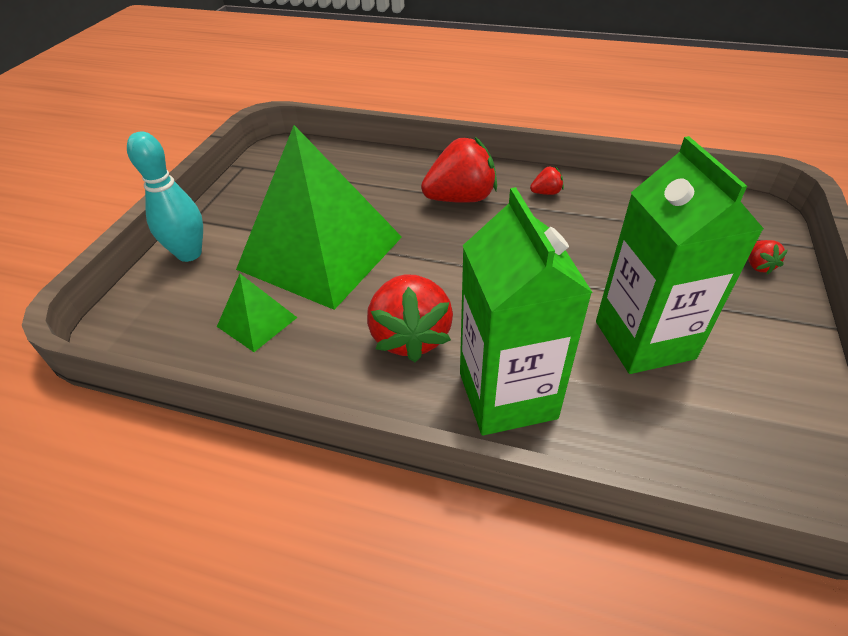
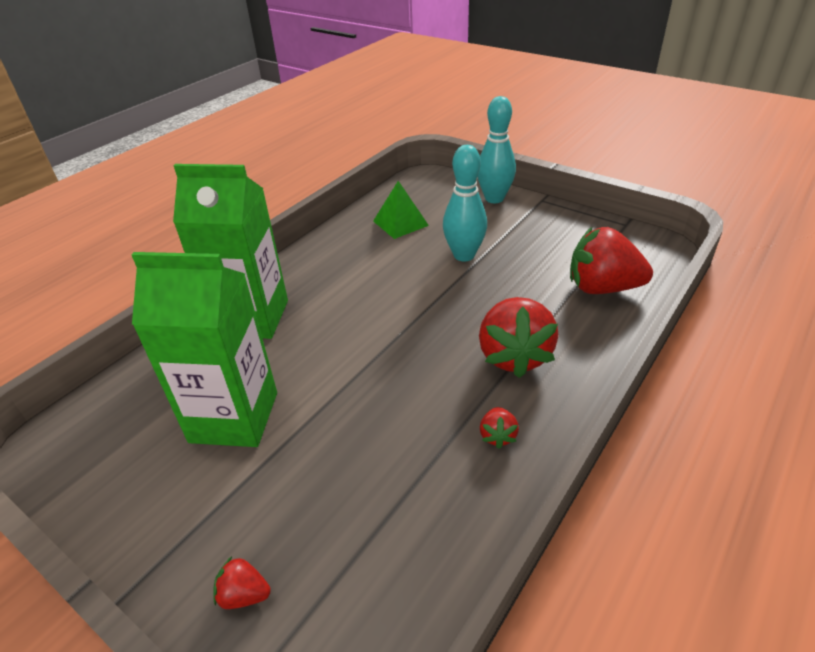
camera: 110 degrees right, 5 degrees down
green pyramid [236,125,402,310] -> turquoise bowling pin [443,145,487,261]
red strawberry [367,274,453,362] -> red strawberry moved to [570,227,653,294]

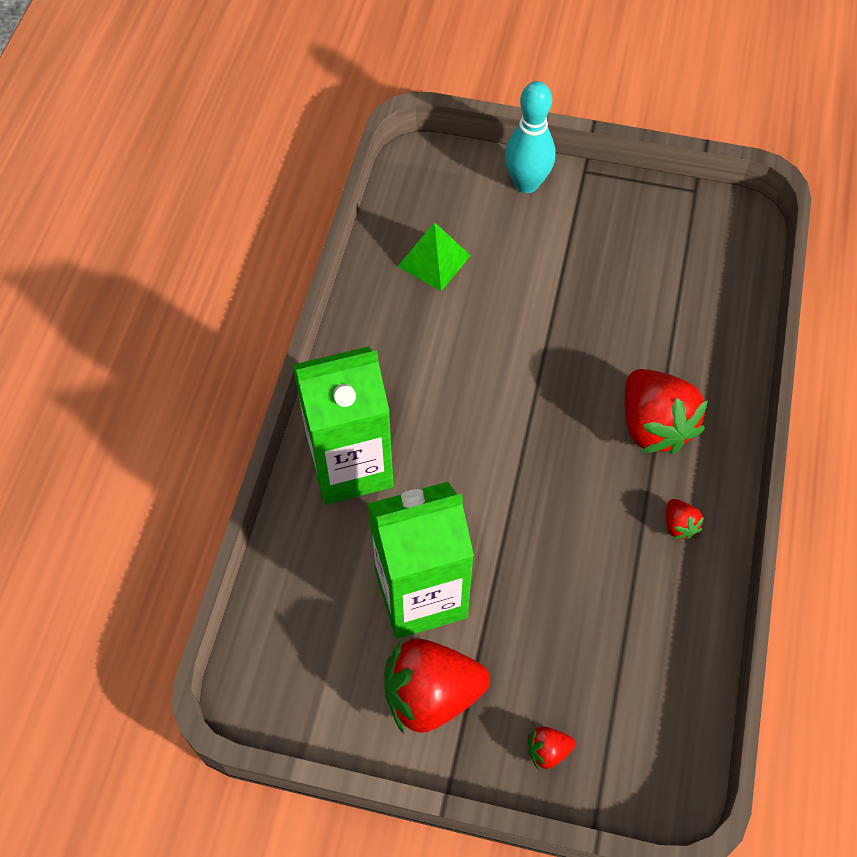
camera: 25 degrees left, 20 degrees up
turquoise bowling pin [443,145,487,261] -> none
red strawberry [570,227,653,294] -> red strawberry moved to [384,638,490,733]

